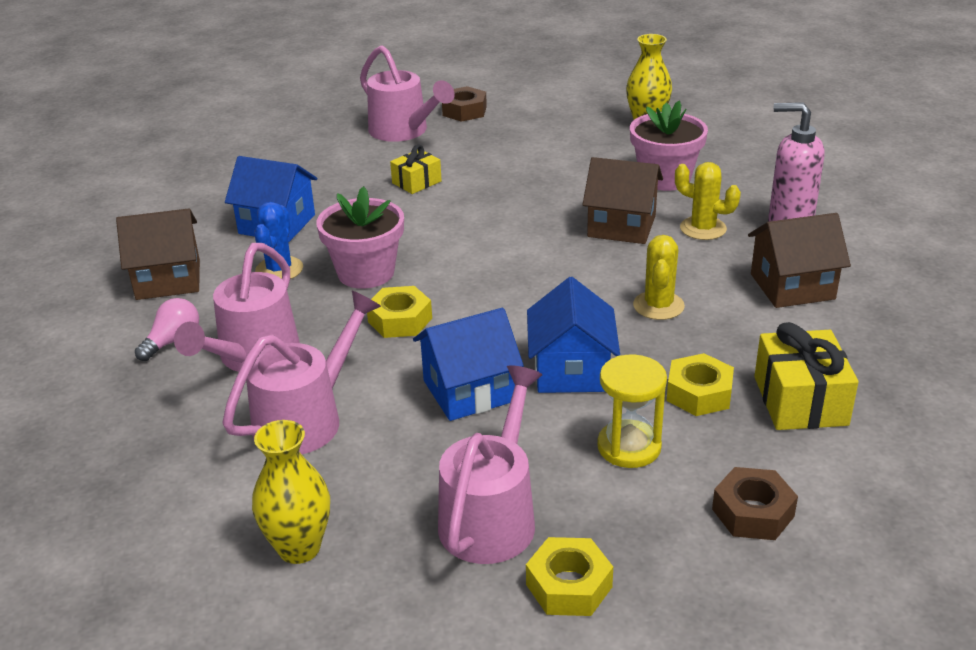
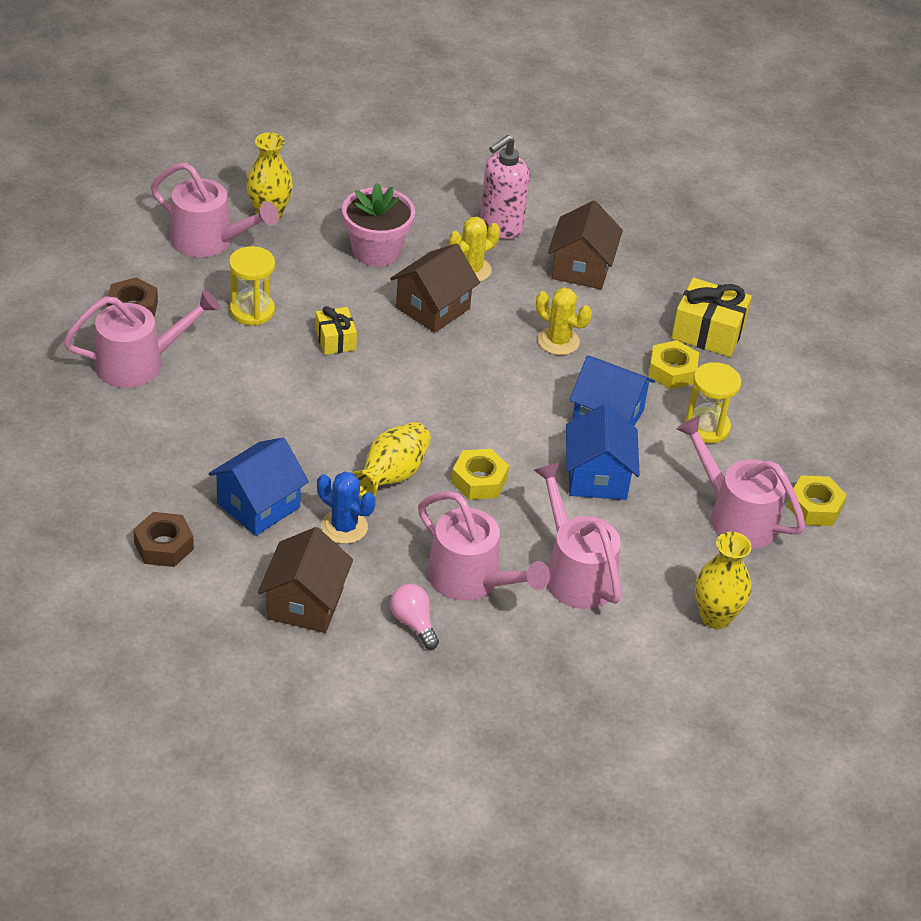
camera: 70 degrees left, 10 degrees up
pink flower pot [316,186,404,289] -> yellow vase [352,422,431,498]
yellow gift [390,145,442,194] -> yellow gift moved to [315,306,357,355]
brown nut [712,467,798,540] -> brown nut moved to [133,512,194,567]
none -> pink watering can [151,162,279,257]
none -> yellow hourglass [229,246,275,326]

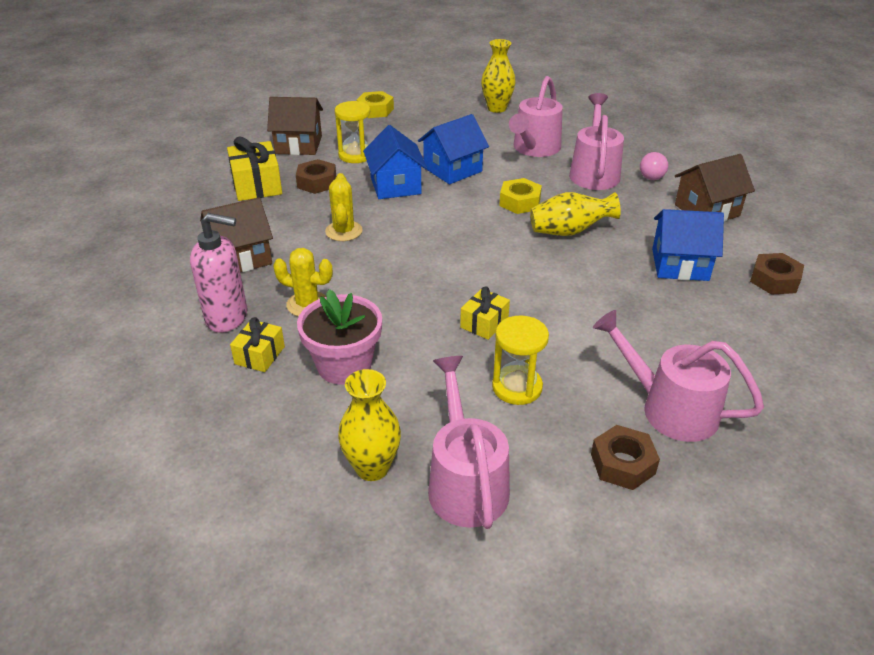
camera: 125 degrees left, 5 degrees down
blue cactus [317,471,376,544] -> none
brown house [390,243,480,333] -> brown house moved to [267,97,323,155]
yellow nut [648,340,699,389] -> brown nut [296,159,336,194]
pink watering can [676,416,805,549] -> none
none -> yellow gift [230,317,285,372]

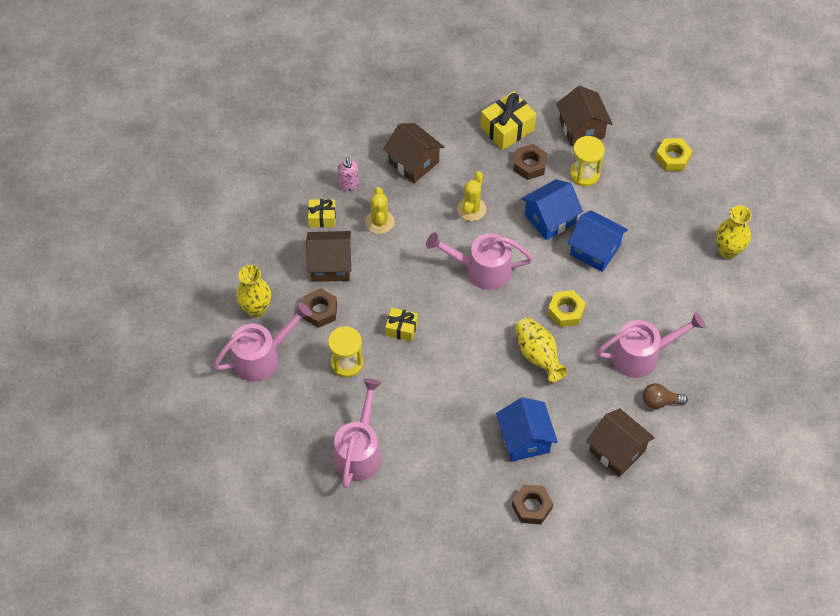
camera: 70 degrees right, 20 degrees up
pink soap dispenser [190,213,247,332] -> pink soap dispenser [338,157,359,191], size x0.59
pink flower pot [297,289,382,385] -> brown house [306,231,351,282]
yellow cactus [325,173,363,241] -> yellow cactus turned 45 degrees counterclockwise [457,171,486,221]
pink watering can [509,76,563,157] -> pink watering can moved to [426,232,533,290]
brown nut [591,425,660,490] -> brown nut moved to [303,289,337,328]
pink light bulb [640,152,668,180] -> brown light bulb [643,383,688,409]

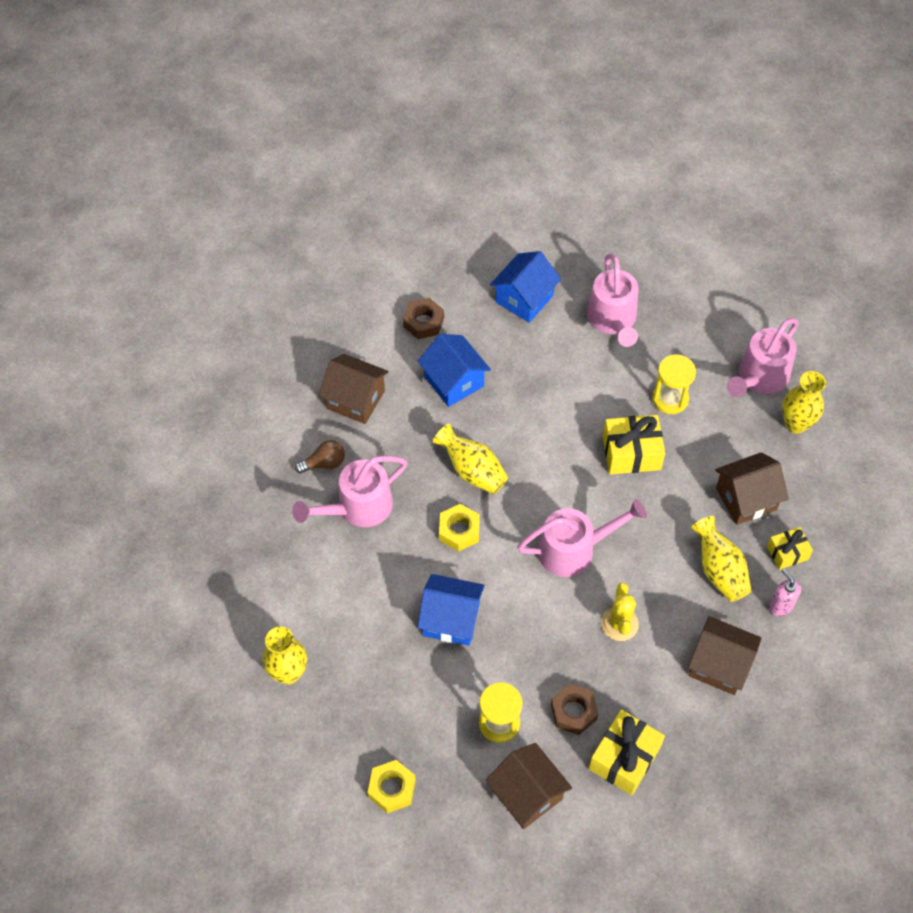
camera: 160 degrees right, 0 degrees up
brown nut [303,289,337,328] -> none
yellow cactus [365,187,395,234] -> yellow vase [691,516,751,602]
yellow gift [385,308,418,342] -> yellow gift [603,415,665,475], size x1.65
blue house [522,179,583,240] -> blue house moved to [490,251,561,323]

